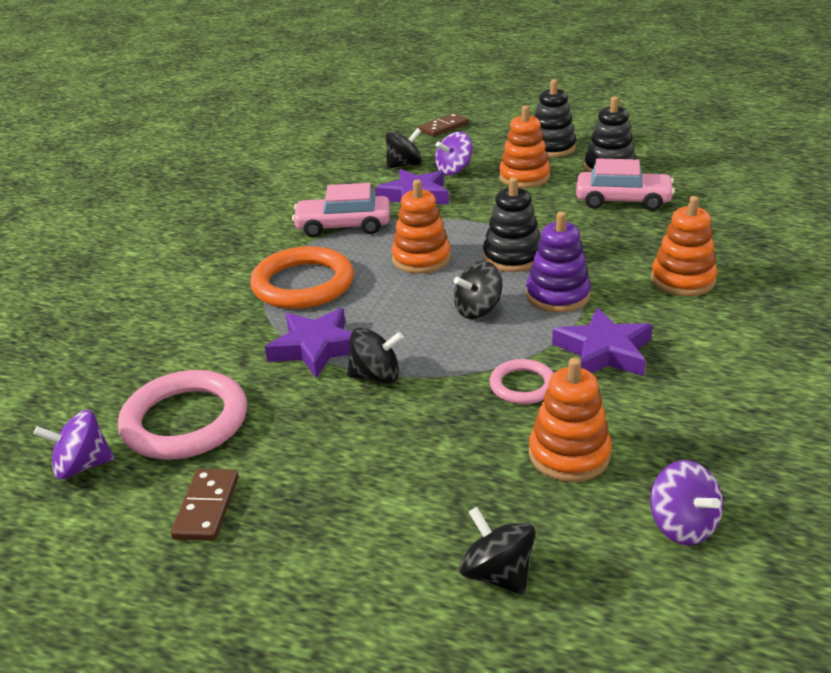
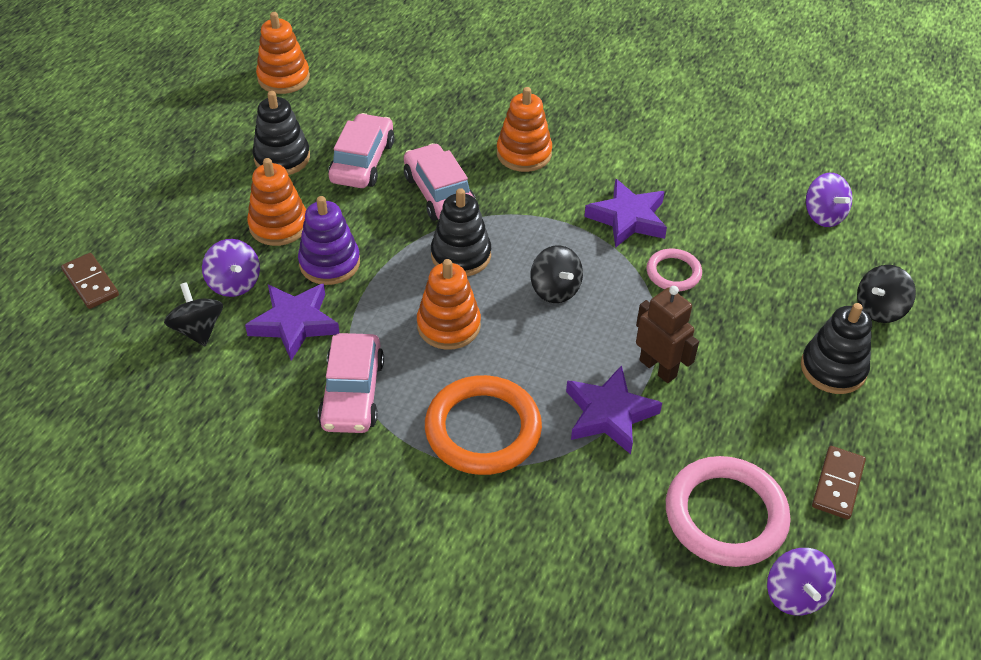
camera: 90 degrees left, 15 degrees up
brown domino [171,469,239,541] -> brown domino turned 75 degrees counterclockwise [812,446,866,519]
black spinning top [347,327,404,384] -> brown robot [636,286,699,383]
purple stacking toy [526,211,591,313] -> purple stacking toy moved to [298,196,360,285]
orange stacking toy [529,358,612,482] -> orange stacking toy moved to [256,12,310,94]
black stacking toy [534,79,576,158] -> black stacking toy moved to [801,303,872,394]
purple spinning top [650,460,723,545] -> purple spinning top turned 90 degrees clockwise [806,173,852,227]
none -> pink car [404,143,476,221]

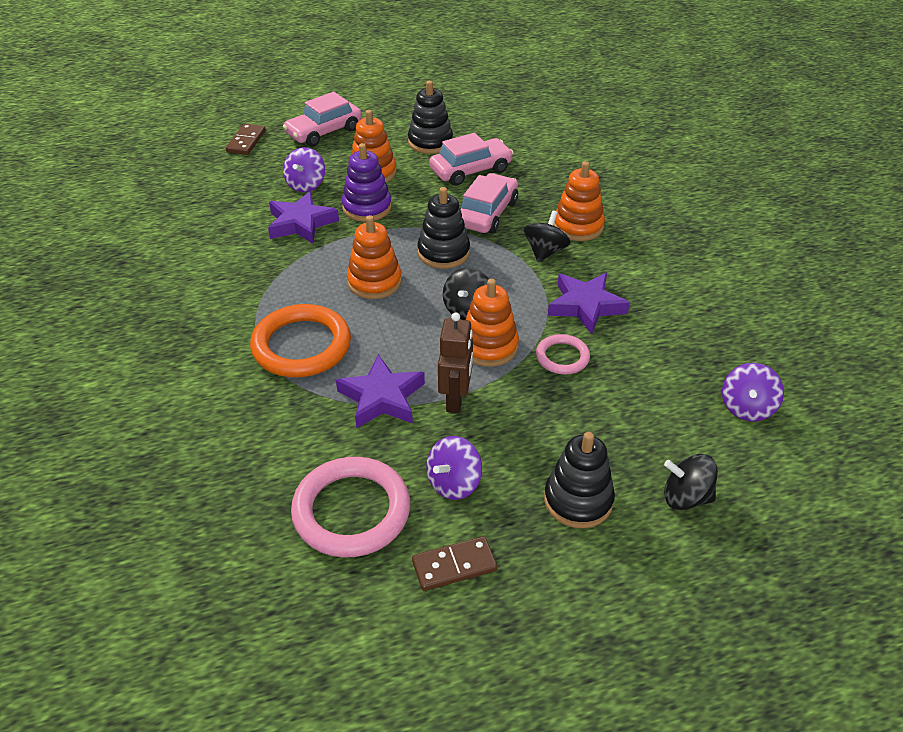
camera: 50 degrees right, 5 degrees down
black spinning top [164,282,223,346] -> black spinning top moved to [524,210,570,262]
orange stacking toy [256,12,310,94] -> orange stacking toy moved to [466,279,519,367]
pink car [318,333,384,433] -> pink car moved to [283,92,362,147]
purple spinning top [767,548,836,616] -> purple spinning top moved to [426,436,482,500]

